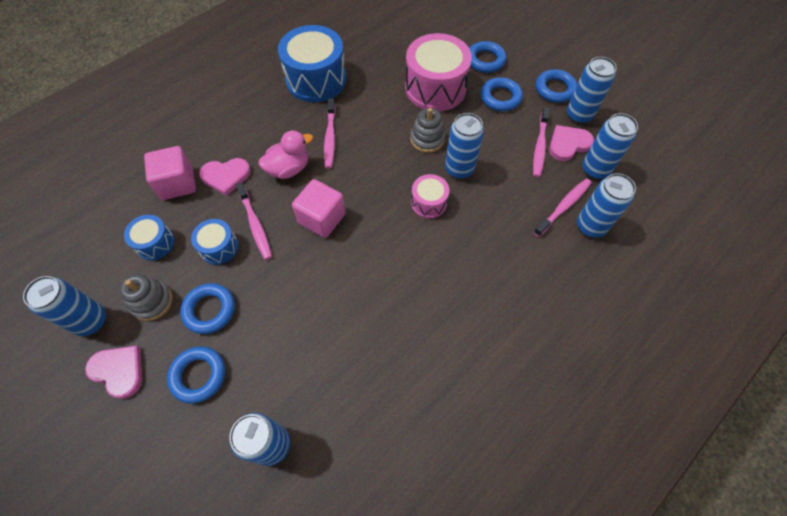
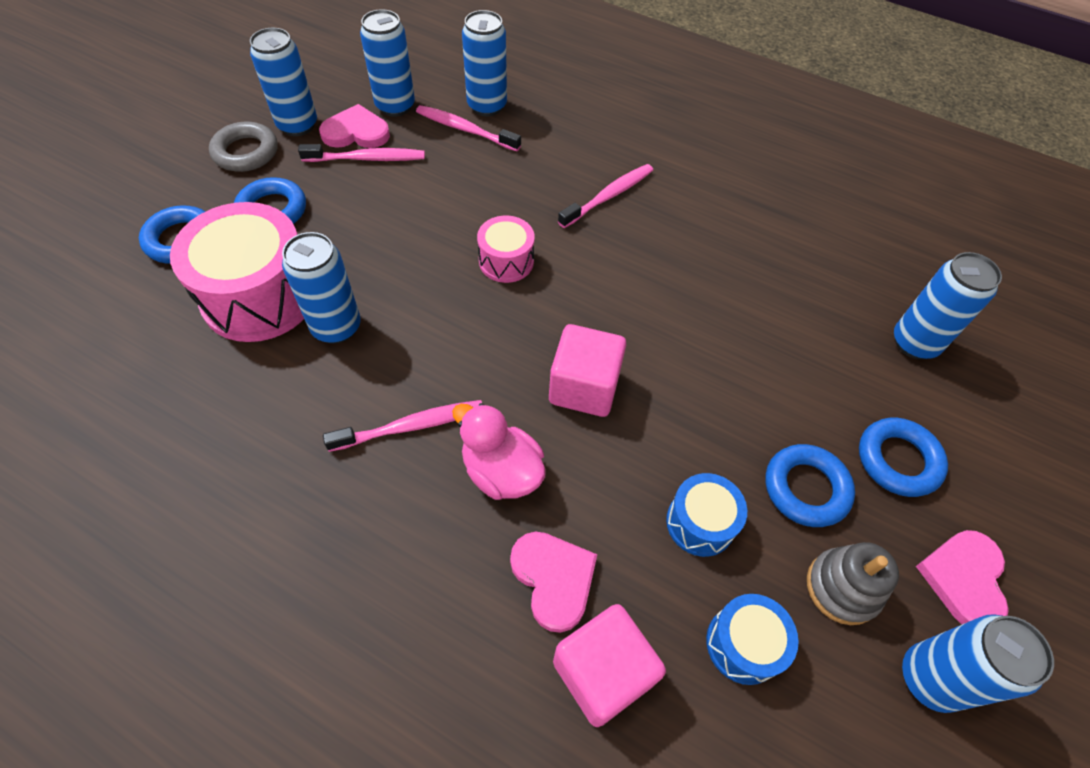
camera: 110 degrees left, 5 degrees down
pink toothbrush [236,182,272,260] -> pink toothbrush moved to [558,164,653,228]
blue drum [278,25,347,102] -> none
grey stacking toy [410,108,445,153] -> none
blue can [445,113,484,179] -> blue can moved to [282,232,361,344]
blue ring [536,69,578,103] -> grey ring [209,122,278,172]
pink heart [549,125,594,161] -> pink heart turned 135 degrees clockwise [319,104,390,148]

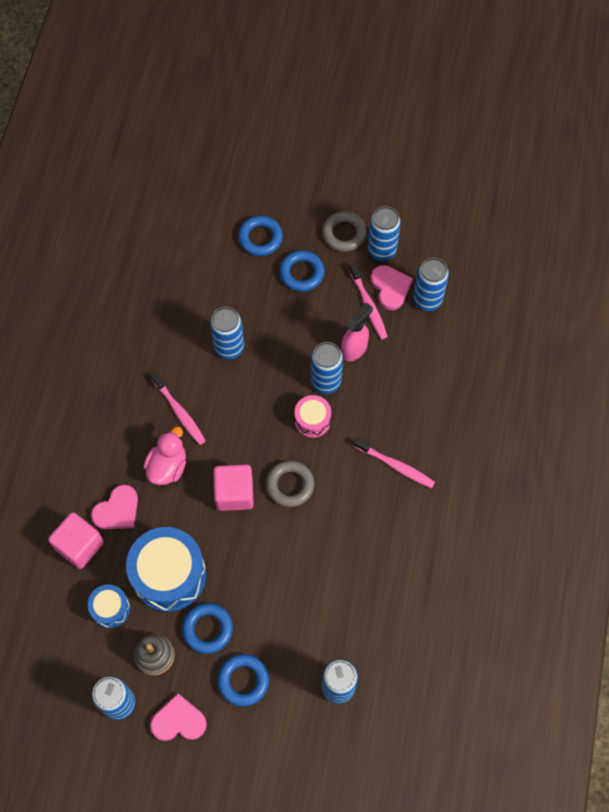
camera: 75 degrees right, 10 degrees up
pink drum [170,202,304,342] -> none
pink toothbrush [416,105,521,151] -> none
blue can [462,10,507,116] -> blue can moved to [311,342,343,394]
blue drum [666,473,747,557] -> blue drum [126,527,206,612], size x1.94
none -> grey ring [266,460,315,507]
none -> pink spray bottle [341,302,373,361]

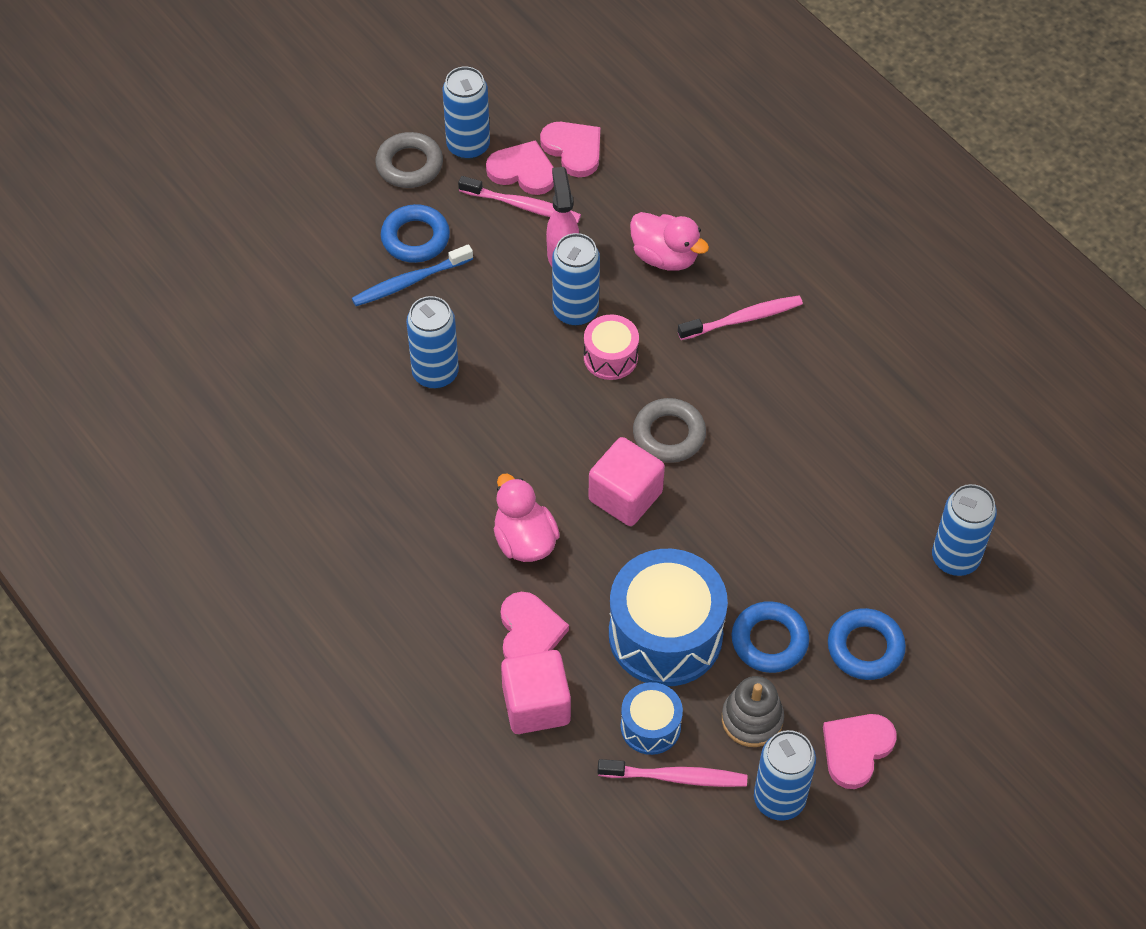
camera: 50 degrees left, 10 degrees down
pink toothbrush [151,372,206,445] -> pink toothbrush moved to [598,759,747,787]
blue ring [238,216,283,256] -> none
blue can [413,258,449,311] -> pink heart [540,122,600,177]
none -> blue toothbrush [352,244,473,306]
none -> pink duck [630,212,709,271]

